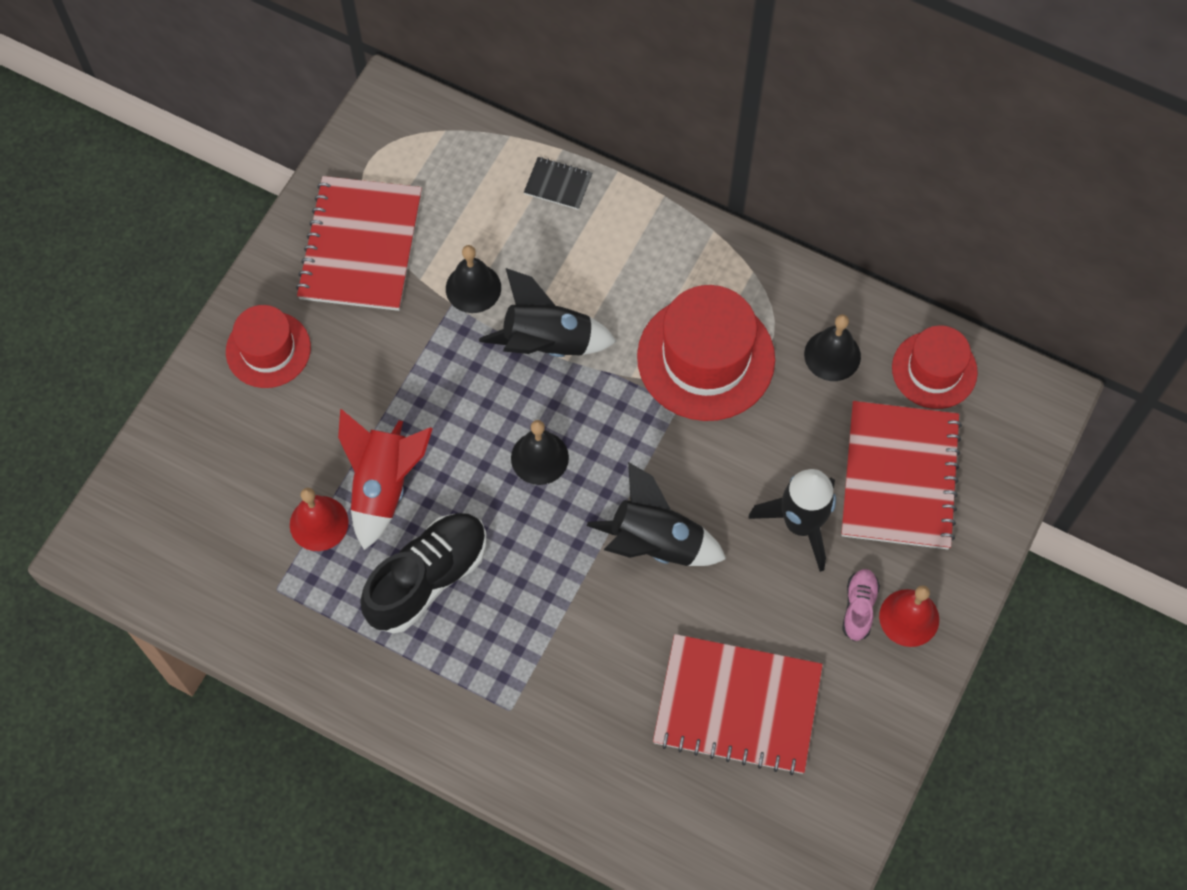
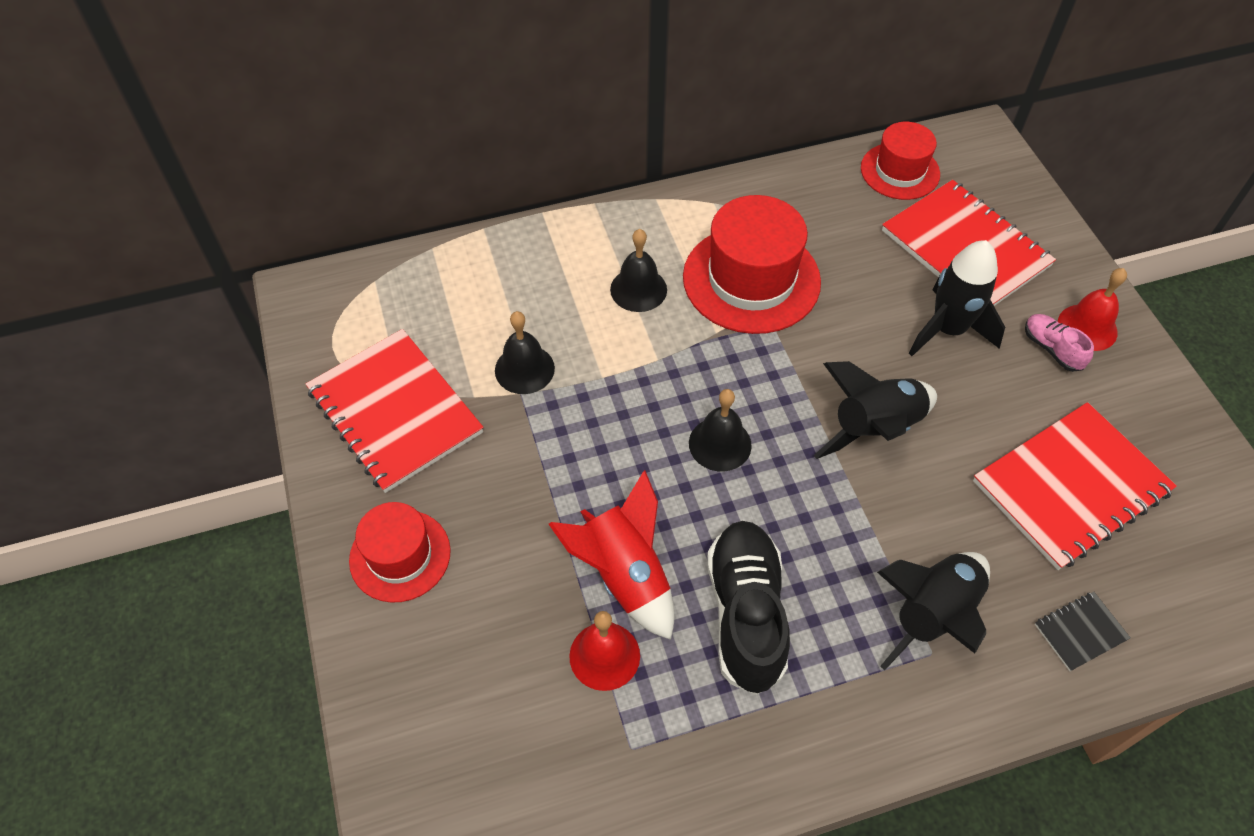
camera: 45 degrees left, 10 degrees down
black rocket [479,268,617,357] -> black rocket moved to [877,552,990,670]
black notebook [524,157,592,210] -> black notebook moved to [1035,592,1131,671]
black bell [804,314,861,381] -> black bell moved to [610,229,667,312]

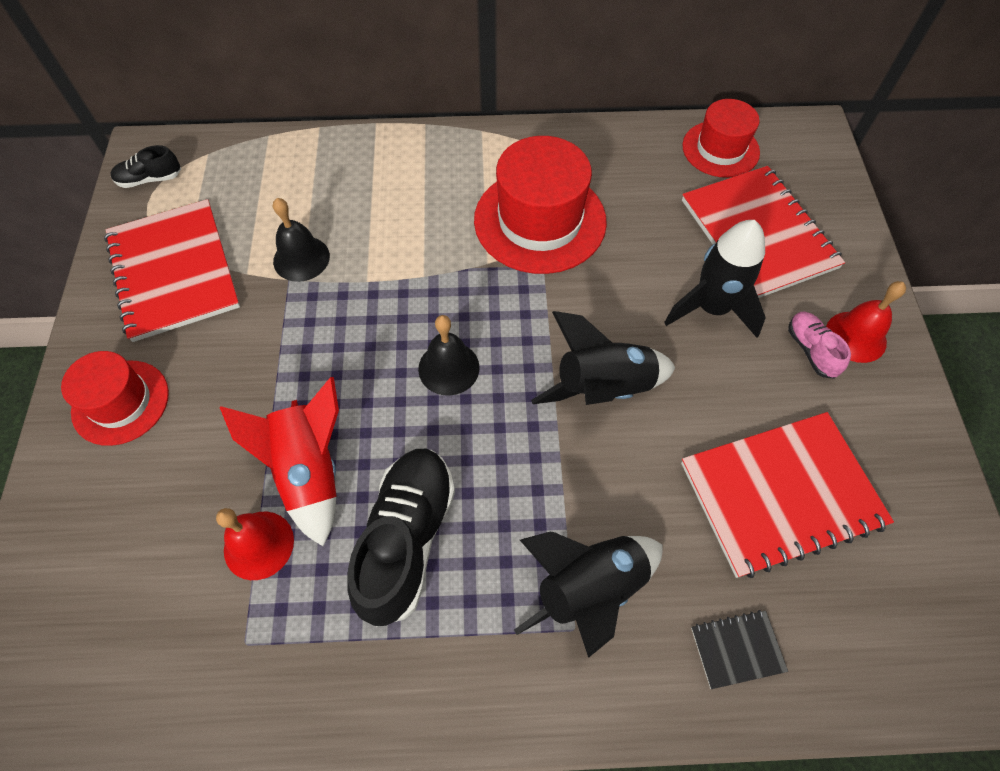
camera: 15 degrees right, 5 degrees up
black bell [610,229,667,312] -> none
none -> black shoe [110,145,181,188]

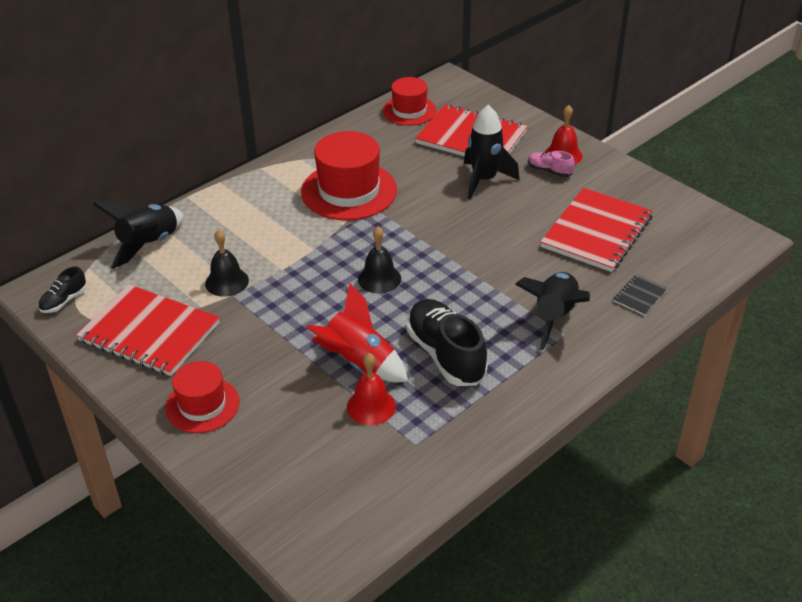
camera: 40 degrees left, 20 degrees down
black rocket [531,311,676,405] -> black rocket moved to [93,201,184,269]

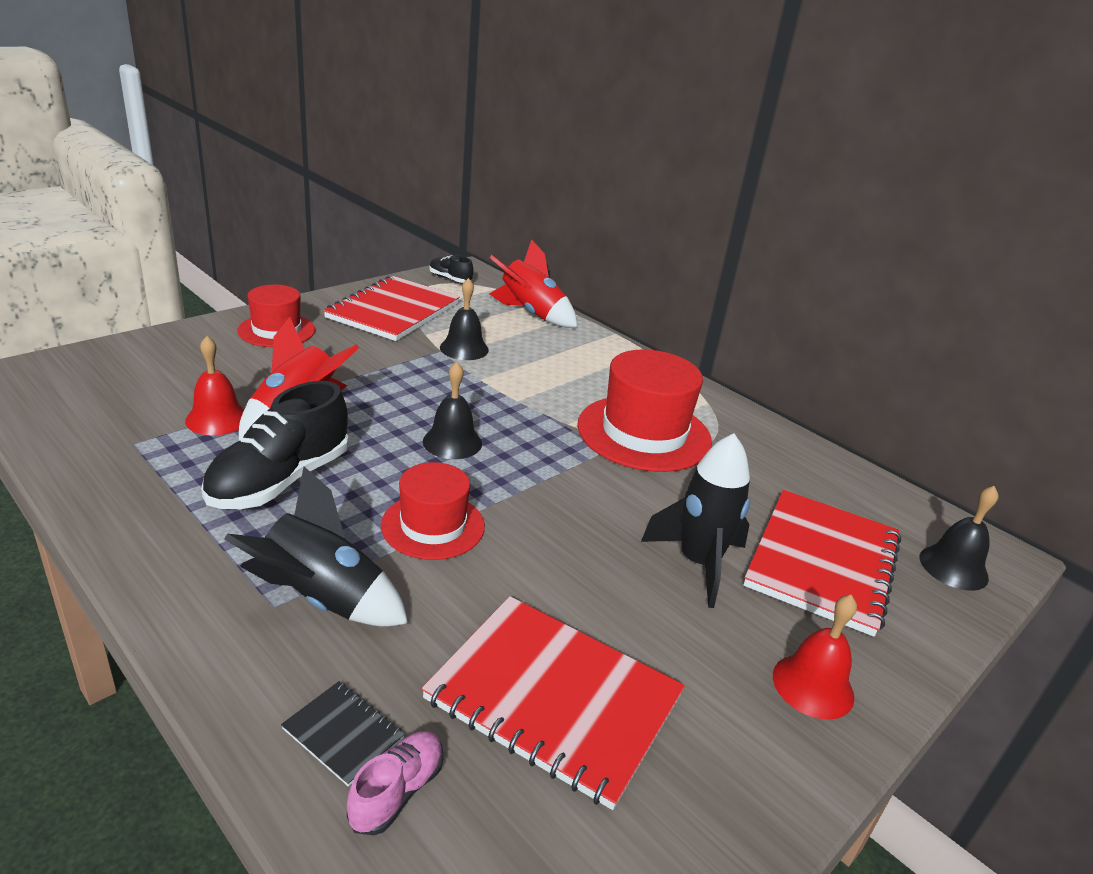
camera: 85 degrees right, 10 degrees down
black rocket [93,201,184,269] -> red rocket [489,239,577,327]
red hat [383,77,437,126] -> red hat moved to [381,462,485,560]
black shoe [406,299,488,386] -> black shoe turned 150 degrees clockwise [201,381,349,509]
pink shoe [528,151,575,177] -> pink shoe moved to [347,731,443,835]
none -> black bell [920,486,999,591]

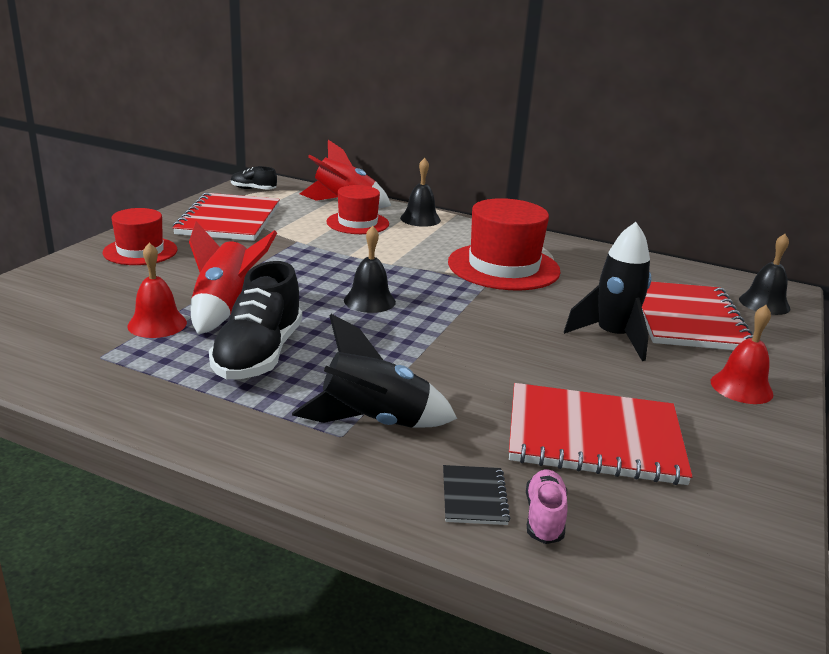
camera: 20 degrees left, 5 degrees down
black notebook [281,681,405,787] -> black notebook turned 75 degrees clockwise [443,465,511,525]
red hat [381,462,485,560] -> red hat moved to [326,185,389,234]
black bell [440,278,489,360] -> black bell moved to [400,158,441,227]

